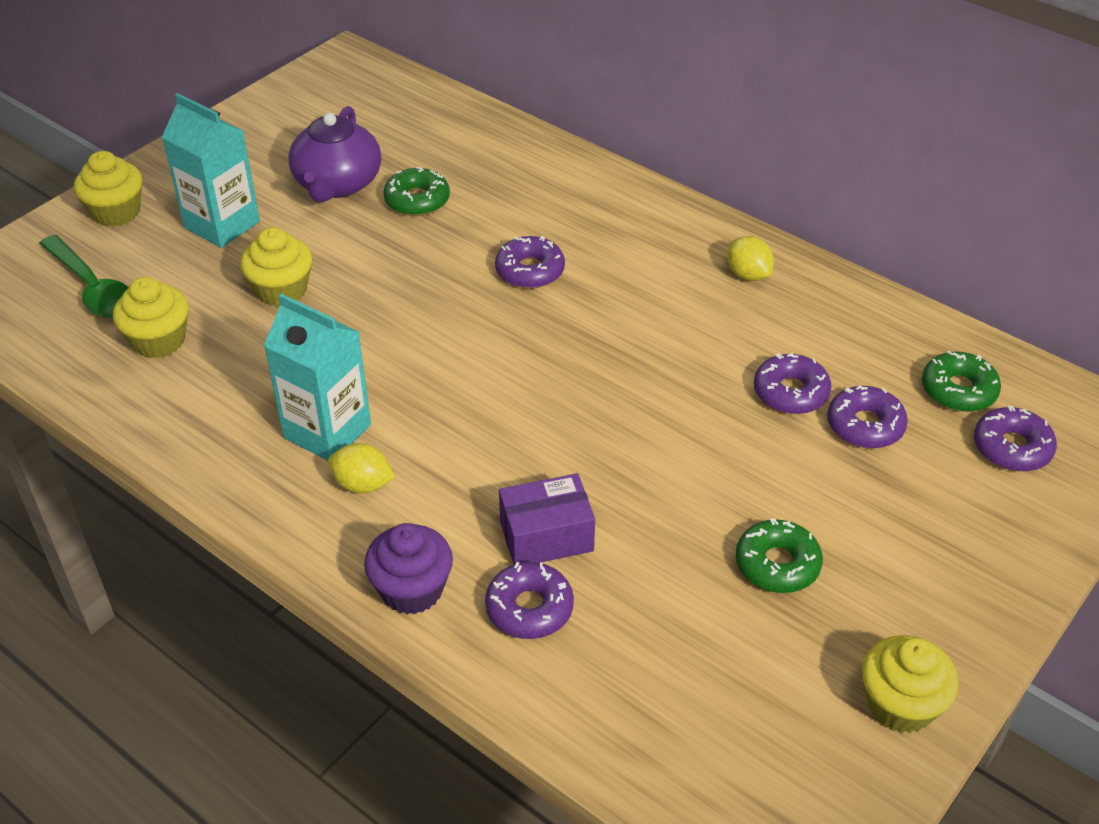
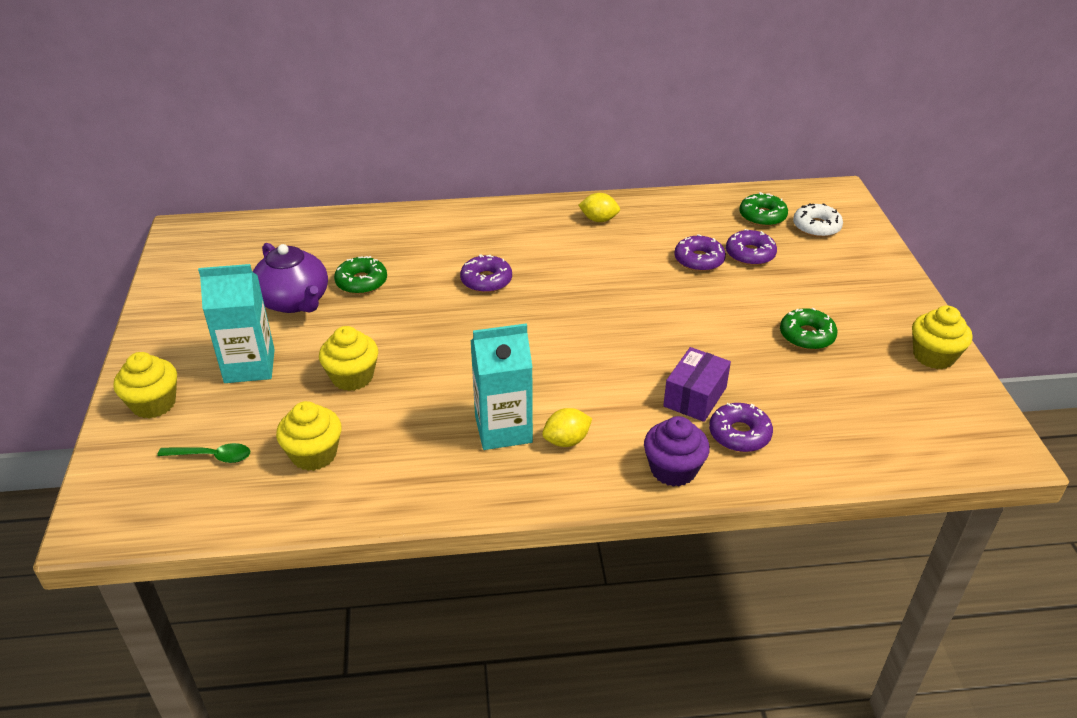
camera: 45 degrees left, 5 degrees down
green spoon [39,235,129,318] -> green spoon [157,443,250,463], size x0.63
purple donut [974,406,1057,472] -> white donut [793,203,843,237]

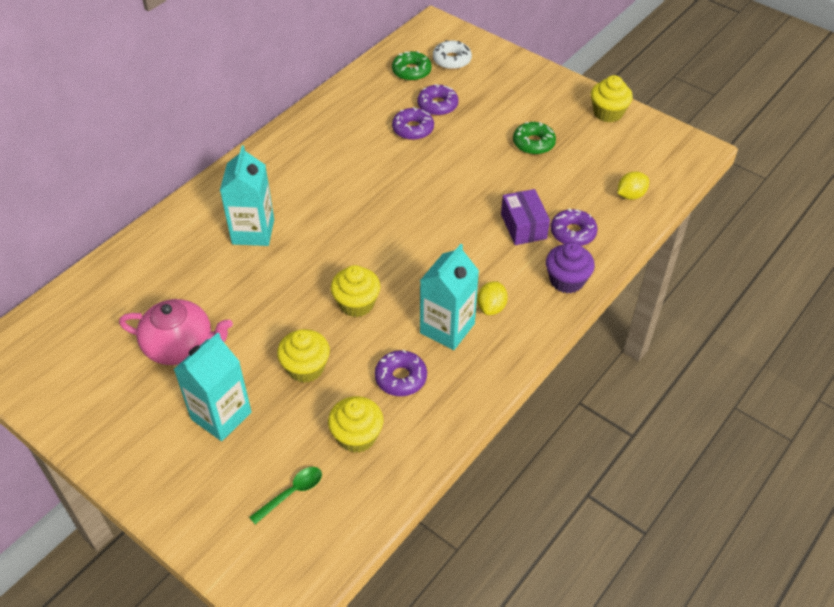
camera: 45 degrees left, 10 degrees up
yellow cupcake [114,352,177,418] -> yellow cupcake moved to [331,265,381,317]
purple teapot [253,243,328,313] -> pink teapot [119,299,233,365]
green donut [334,256,387,294] -> none
purple donut [460,254,512,293] -> purple donut moved to [375,350,427,396]
yellow lemon [578,193,620,222] -> yellow lemon moved to [618,172,649,200]
none -> turquoise carton [220,145,274,246]

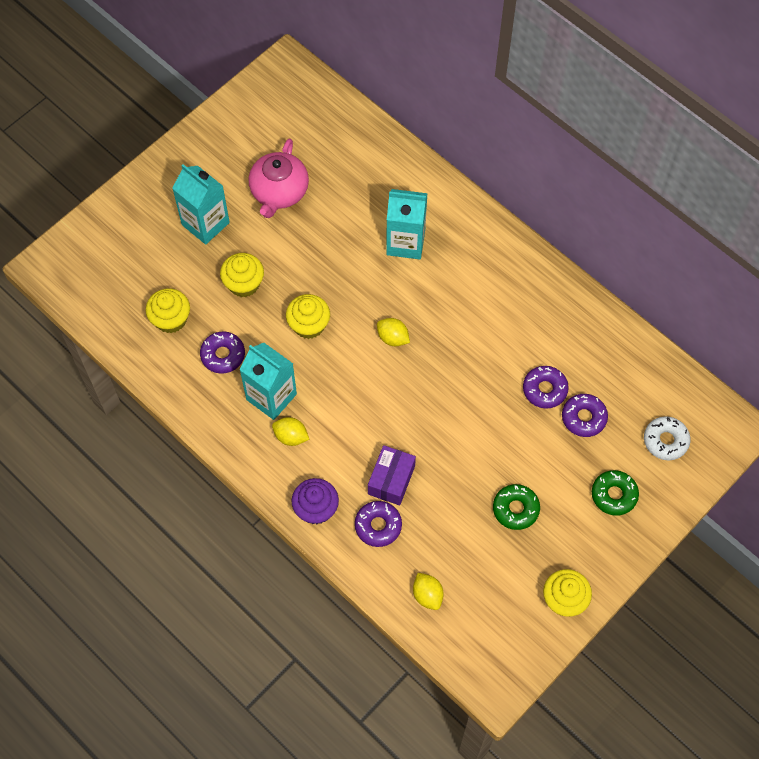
camera: 95 degrees right, 15 degrees up
green spoon [249,467,322,524] -> none
green donut [392,51,432,81] -> green donut moved to [592,470,639,516]
purple box [501,189,550,245] -> purple box turned 60 degrees counterclockwise [368,445,416,505]
none -> yellow lemon [377,318,410,346]

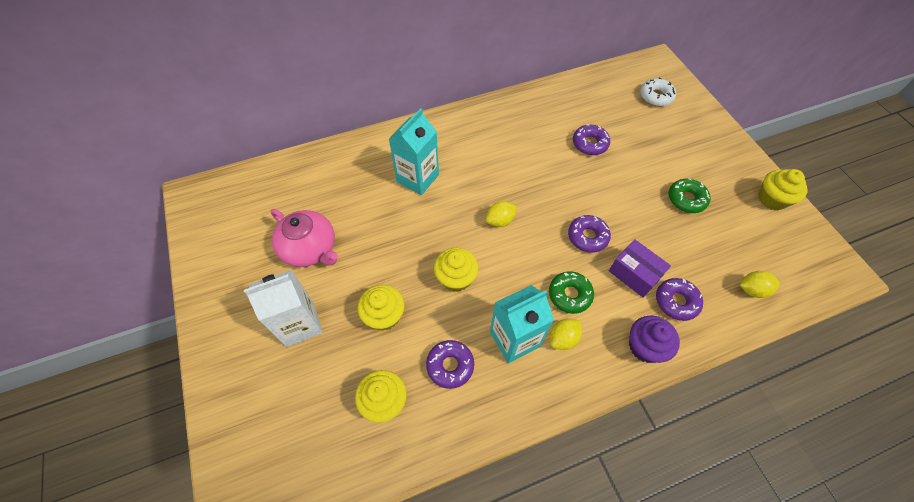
camera: 65 degrees left, 5 degrees down
turquoise carton [172,164,230,245] -> white carton [244,270,322,347]
purple donut [562,394,608,437] -> purple donut moved to [568,215,611,253]
green donut [592,470,639,516] -> green donut moved to [549,271,594,314]

